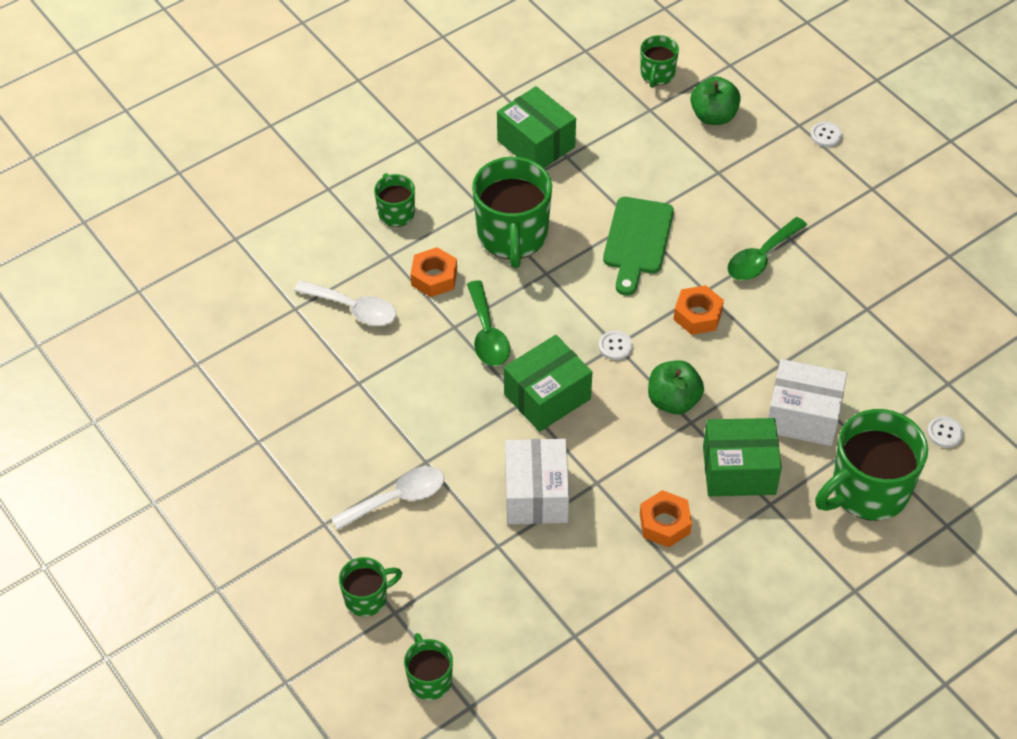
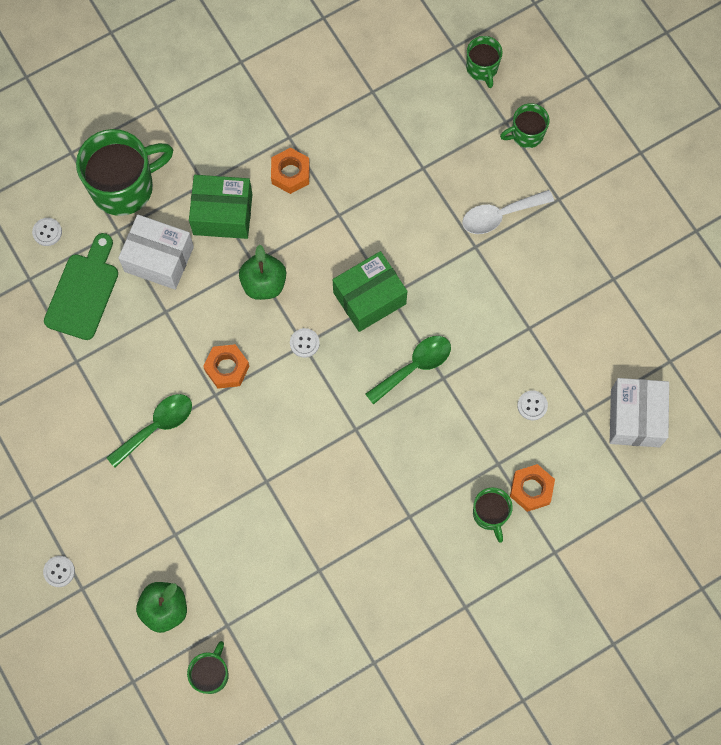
camera: 175 degrees left, 20 degrees up
white spoon [294,280,396,326] -> white button [517,390,548,420]
orange nut [410,247,457,297] -> orange nut moved to [510,464,555,512]
green spoon [467,281,510,366] -> green spoon turned 60 degrees clockwise [365,336,451,405]
green mug [472,157,552,268] -> none
green box [497,86,576,168] -> none
white box [505,439,569,524] -> white box moved to [610,378,669,447]
green cutting board [603,197,674,296] -> green cutting board moved to [44,233,118,340]

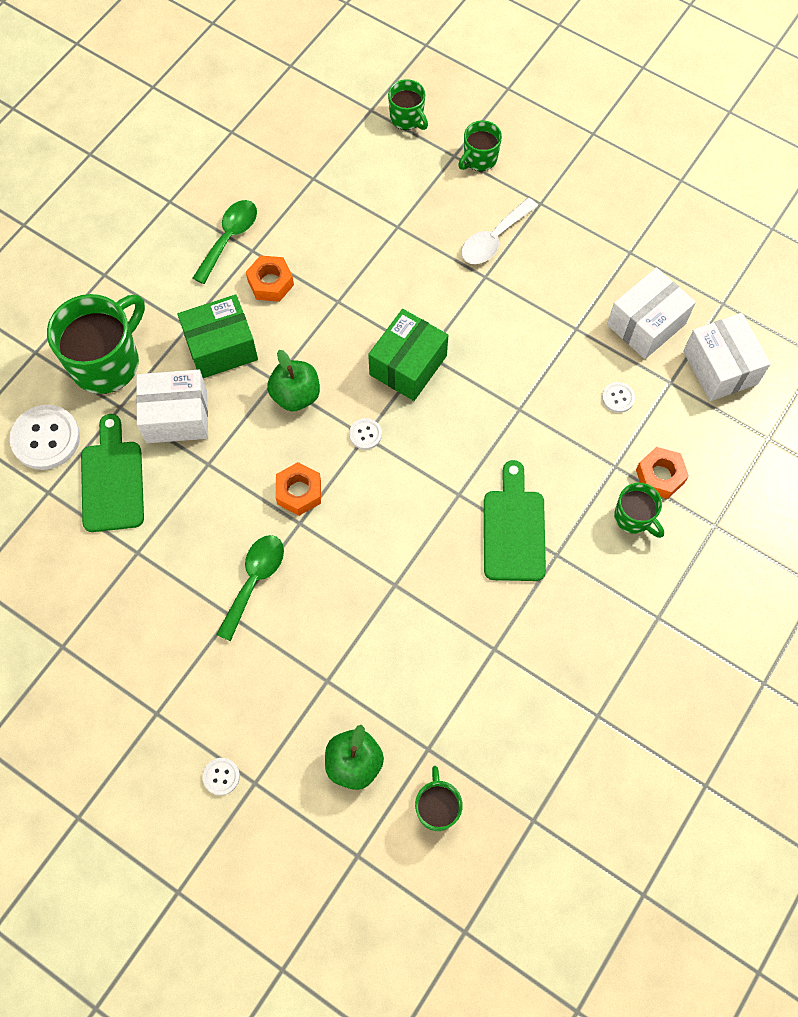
camera: 25 degrees left, 5 degrees down
white button [32,218,62,246] -> white button [10,405,80,470], size x2.07
green spoon [365,336,451,405] -> green spoon moved to [193,200,257,284]
none -> green cutting board [484,460,546,581]
none -> white box [607,268,696,359]

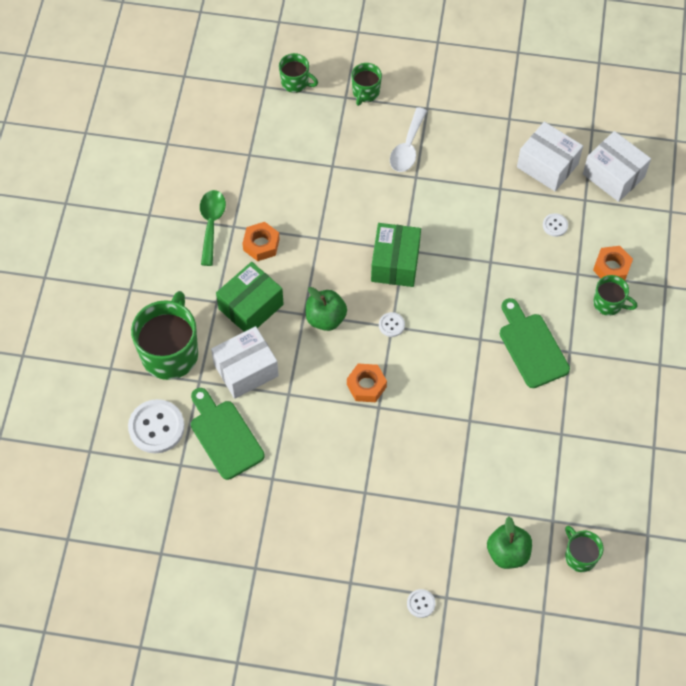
camera: 25 degrees left, 5 degrees down
green spoon [216,535,284,642] -> none
white box [607,268,696,359] -> white box turned 75 degrees counterclockwise [517,122,583,192]

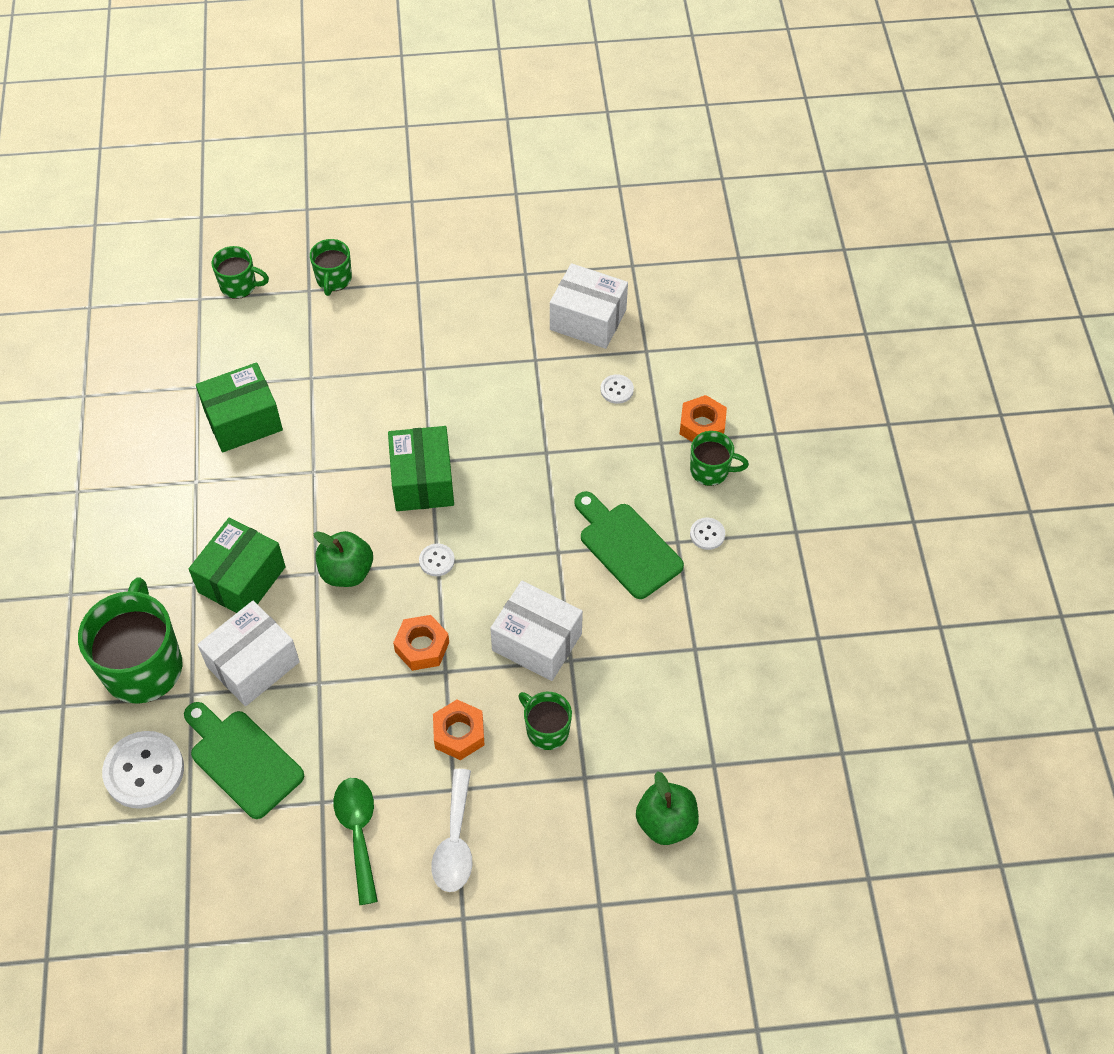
camera: 15 degrees left, 5 degrees down
green spoon [200,190,226,266] -> green spoon moved to [333,778,378,905]
orange nut [242,222,280,261] -> orange nut moved to [433,700,485,760]
white spoon [390,107,427,172] -> white spoon moved to [431,769,472,892]
white button [407,589,435,618] -> white button moved to [690,518,725,550]
green mug [565,526,603,572] -> green mug moved to [518,692,572,750]
white box [583,131,651,202] -> white box moved to [490,581,583,681]
none -> green box [196,362,283,452]

